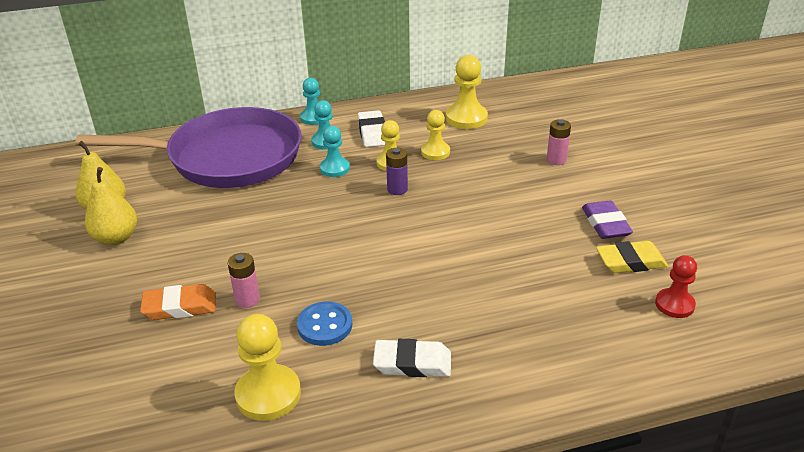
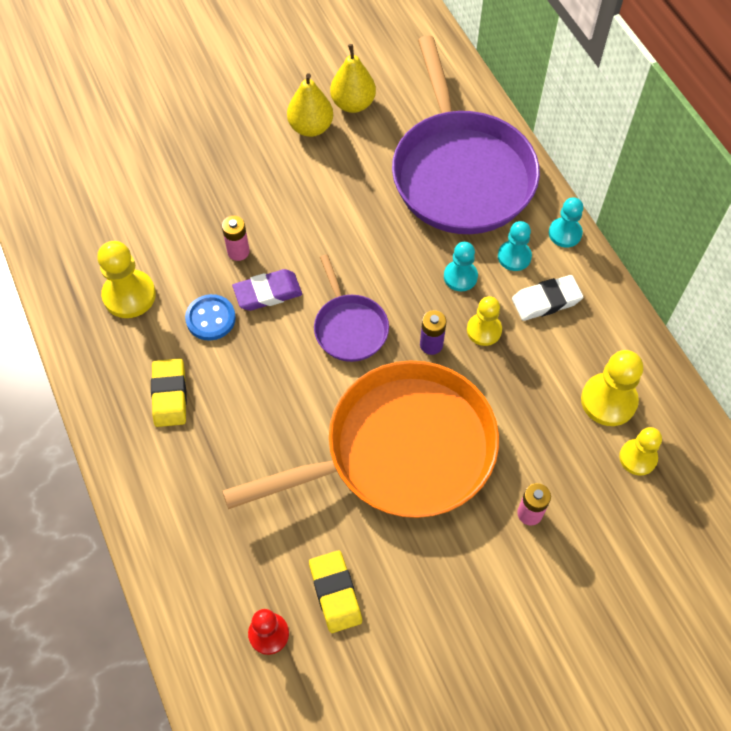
camera: 80 degrees right, 25 degrees up
orange eraser [140,284,216,320] -> none
white eraser [373,339,451,377] -> yellow eraser [151,358,187,427]
yellow pawn [421,110,450,160] -> yellow pawn moved to [619,427,662,475]
purple eraser [582,200,633,239] -> purple eraser moved to [232,269,302,311]
none -> orange pan [222,360,499,518]
none -> purple pan [314,254,389,362]

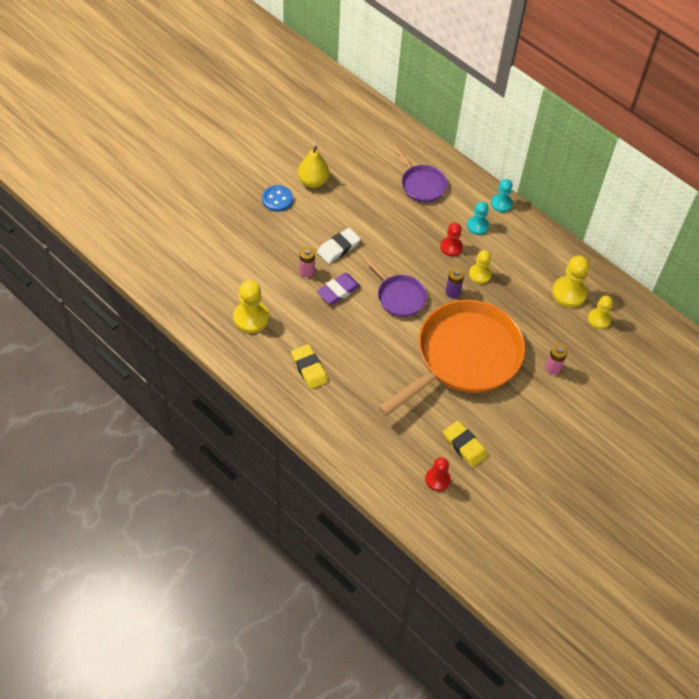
camera: 25 degrees left, 5 degrees down
blue button [185,294,236,341] -> blue button moved to [262,185,293,212]
yellow pear [330,44,376,113] -> none
purple pan [392,35,540,234] -> purple pan [393,145,447,202], size x0.47
turquoise pawn [444,242,478,291] -> red pawn [440,223,463,256]
white eraser [512,275,583,321] -> white eraser moved to [317,228,361,264]

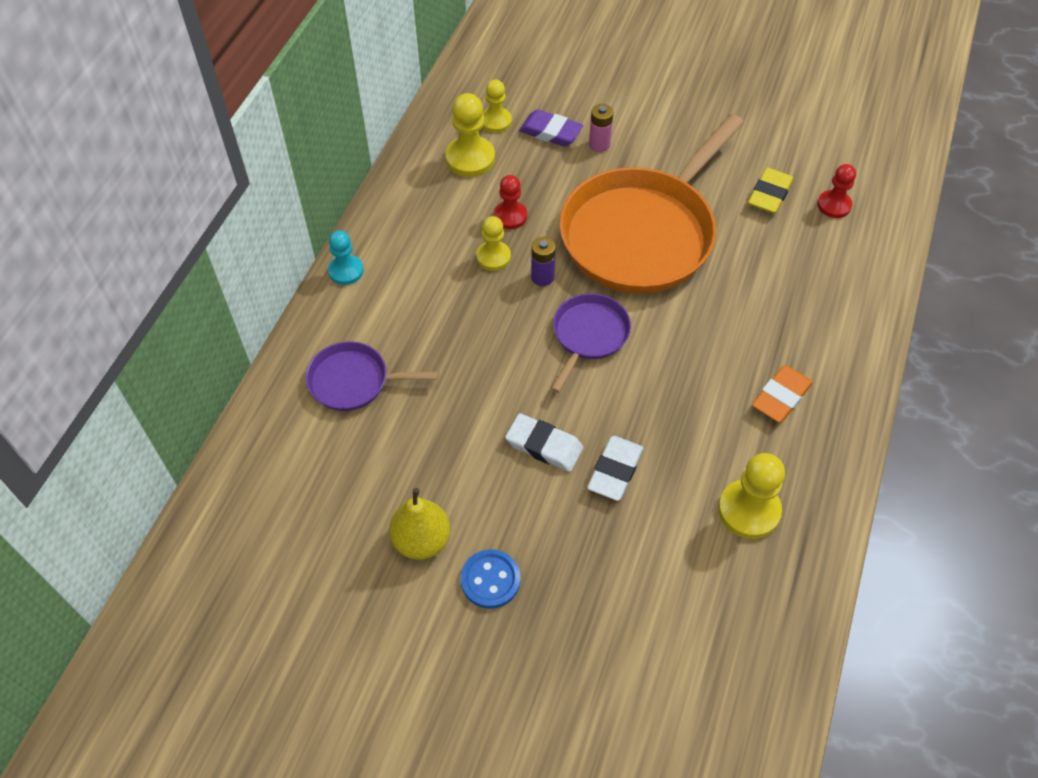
camera: 110 degrees left, 0 degrees up
yellow eraser [291,344,328,389] -> orange eraser [752,365,813,422]
pink battery [299,247,315,278] -> white eraser [587,436,643,501]
purple eraser [317,273,361,305] -> purple eraser moved to [519,109,583,147]
orange pan [378,300,525,416] -> orange pan turned 75 degrees counterclockwise [559,114,744,294]
purple pan [393,145,447,202] -> purple pan turned 120 degrees counterclockwise [306,341,439,411]
red pawn [440,223,463,256] -> red pawn moved to [494,175,527,229]
turquoise pawn [467,201,489,235] -> none

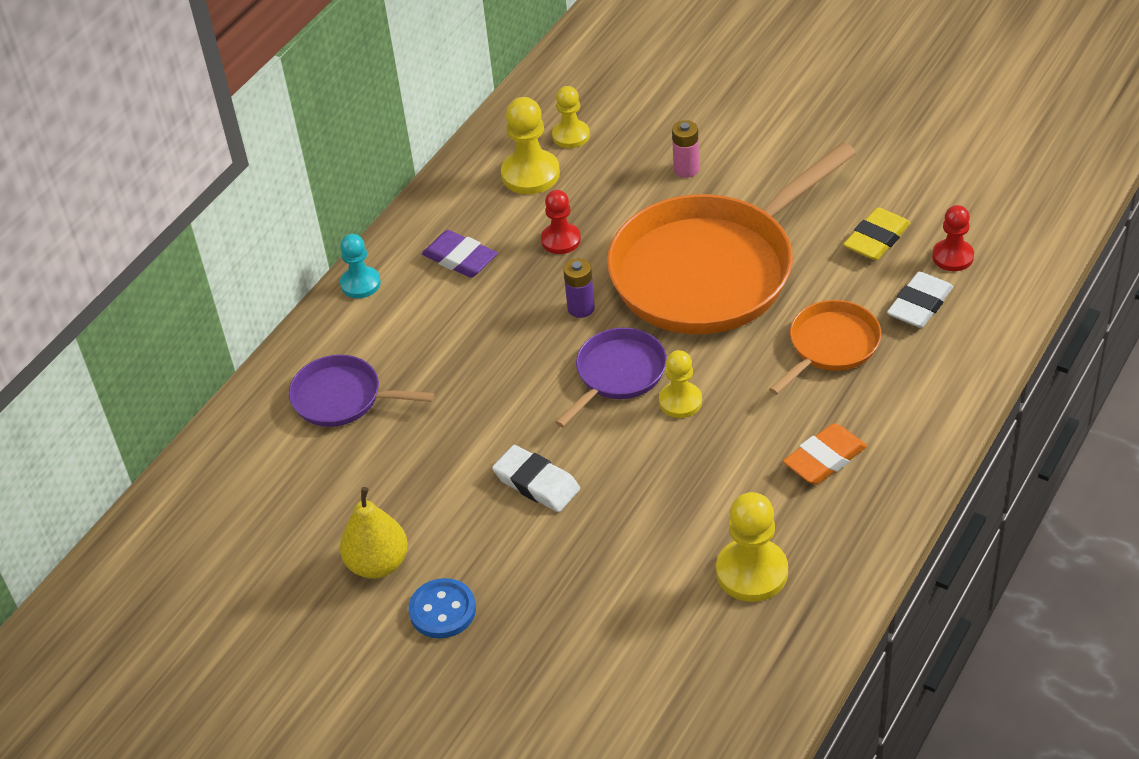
camera: 15 degrees right, 10 degrees down
yellow pawn [476,216,511,271] -> yellow pawn moved to [659,350,702,418]
purple eraser [519,109,583,147] -> purple eraser moved to [422,230,498,278]
white eraser [587,436,643,501] -> white eraser moved to [887,272,953,328]
none -> orange pan [769,300,881,395]

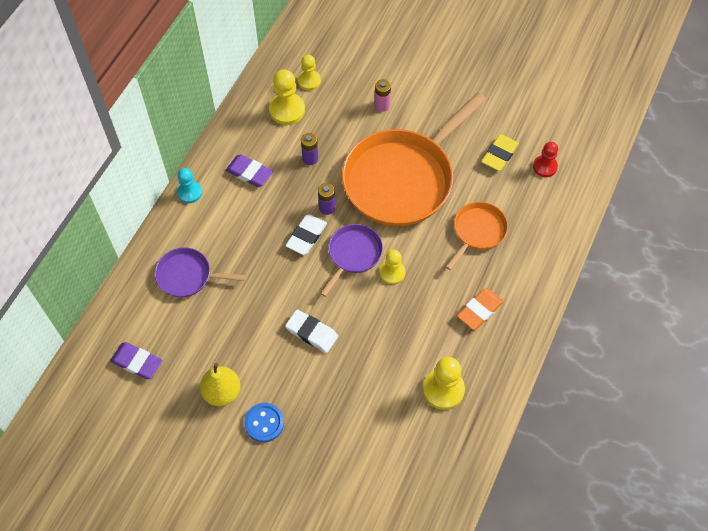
camera: 10 degrees left, 15 degrees up
red pawn [541,190,581,254] -> purple battery [301,133,318,165]
white eraser [887,272,953,328] -> white eraser moved to [285,214,327,255]
none -> purple eraser [110,342,162,379]

